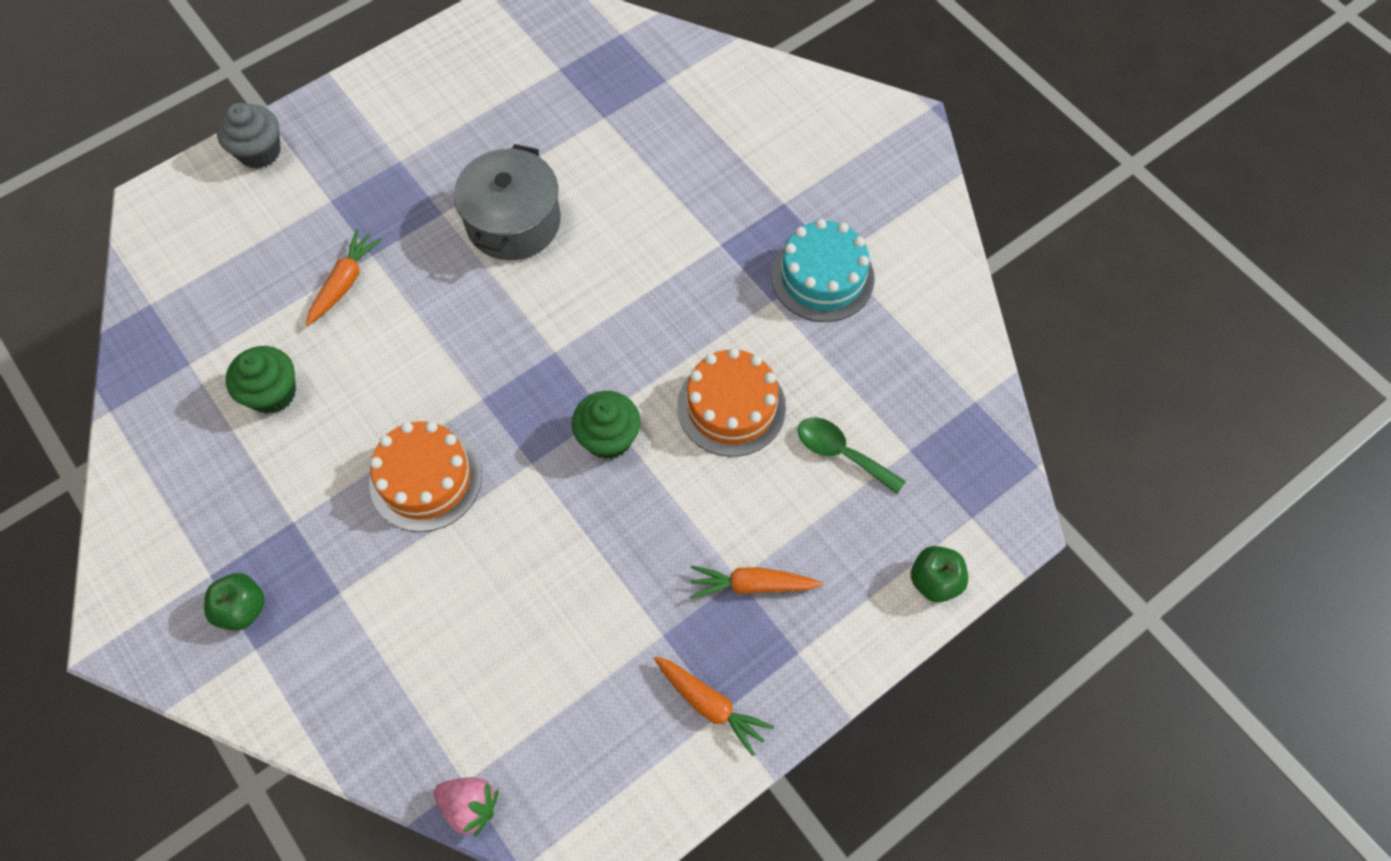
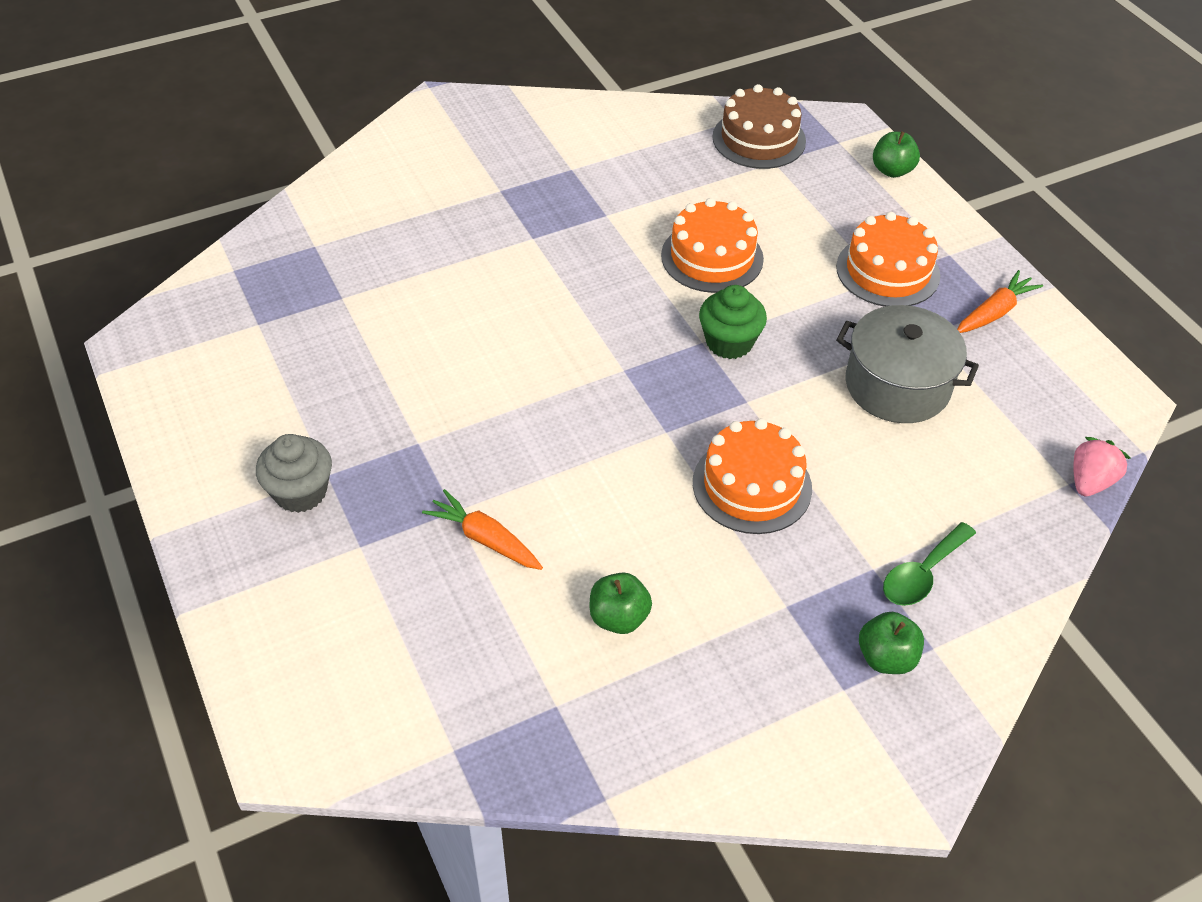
camera: 80 degrees left, 15 degrees down
grey cupcake [217,103,281,169] -> grey cupcake moved to [256,434,332,513]
green cupcake [226,346,296,414] -> green apple [589,572,652,634]
grey pot [454,144,561,260] -> grey pot moved to [836,305,979,423]
orange carrot [691,565,822,599] -> orange cake [836,212,940,307]
turquoise cake [771,219,875,322] -> none
green spoon [798,417,906,494] -> green spoon moved to [883,522,976,606]
none -> brown cake [712,84,806,169]

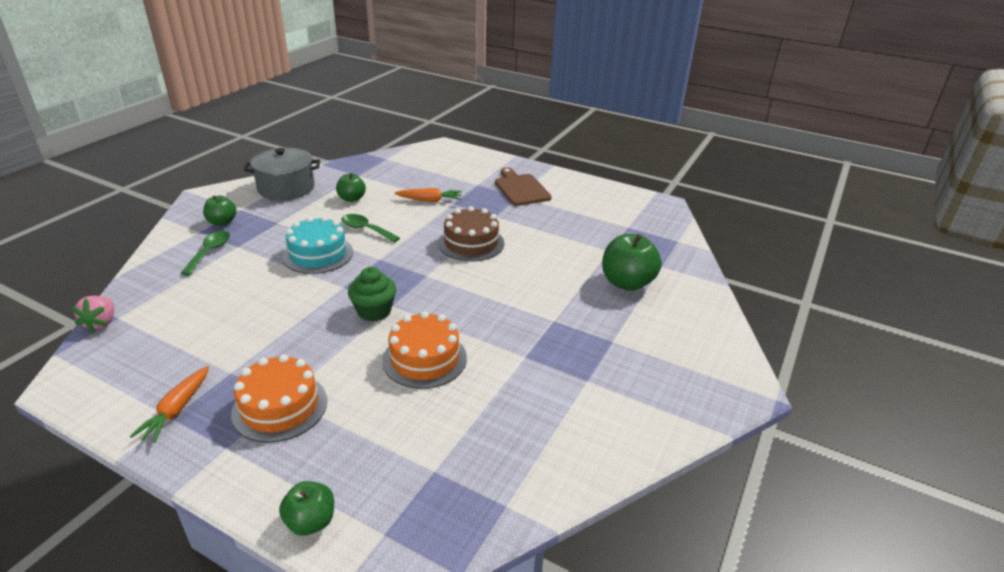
camera: 145 degrees right, 15 degrees down
grey cupcake [256,434,332,513] -> brown cutting board [495,168,552,206]
orange cake [693,418,812,534] -> turquoise cake [283,216,353,274]
brown cake [712,84,806,169] -> brown cake moved to [438,206,504,261]
grey pot [836,305,979,423] -> grey pot moved to [244,148,320,200]
none -> green spoon [341,214,400,243]
none -> green apple [602,234,662,291]

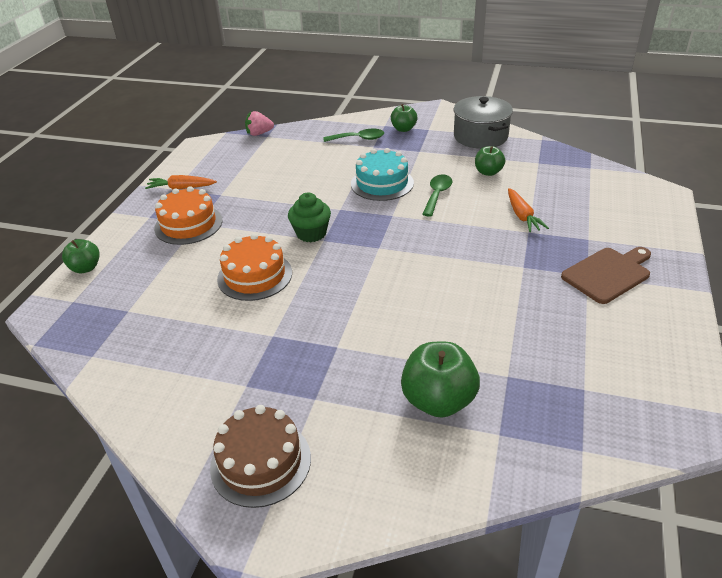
camera: 80 degrees right, 5 degrees up
brown cake [438,206,504,261] -> brown cake moved to [210,405,311,508]

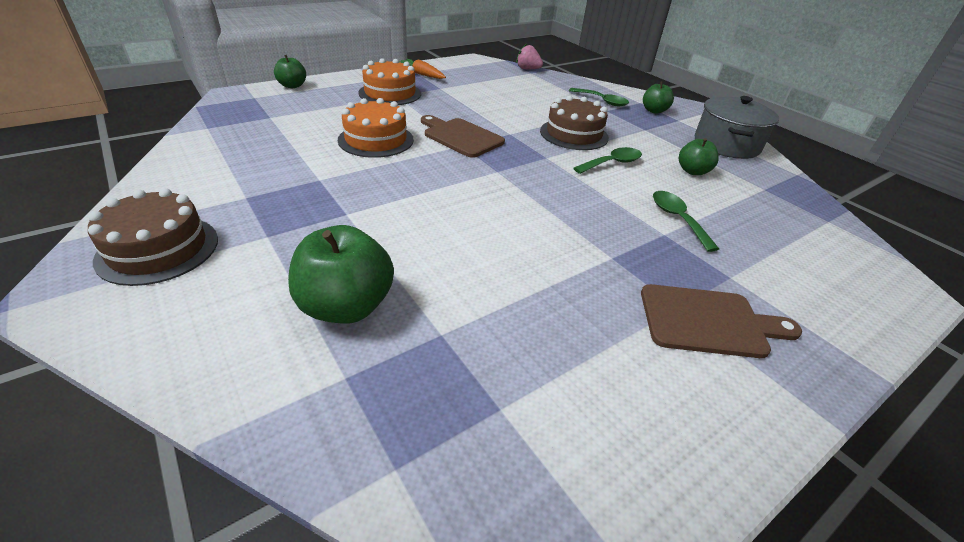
camera: 35 degrees right, 0 degrees up
green cupcake [288,193,331,242] -> brown cutting board [421,115,505,158]
turquoise cake [351,148,414,201] -> brown cake [540,95,609,150]
orange carrot [508,188,549,232] -> green spoon [653,191,719,252]

